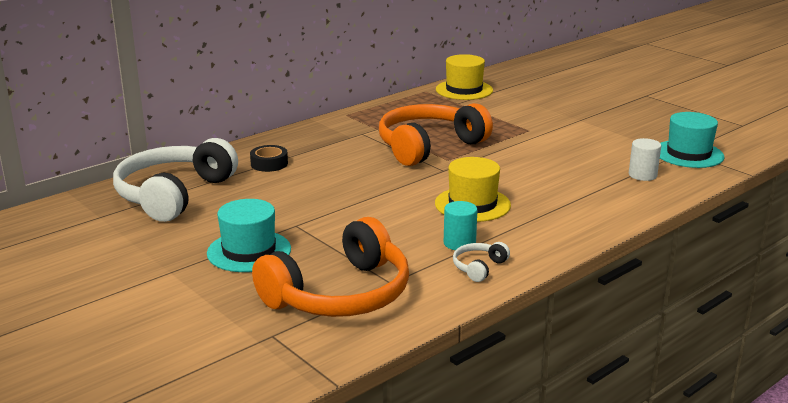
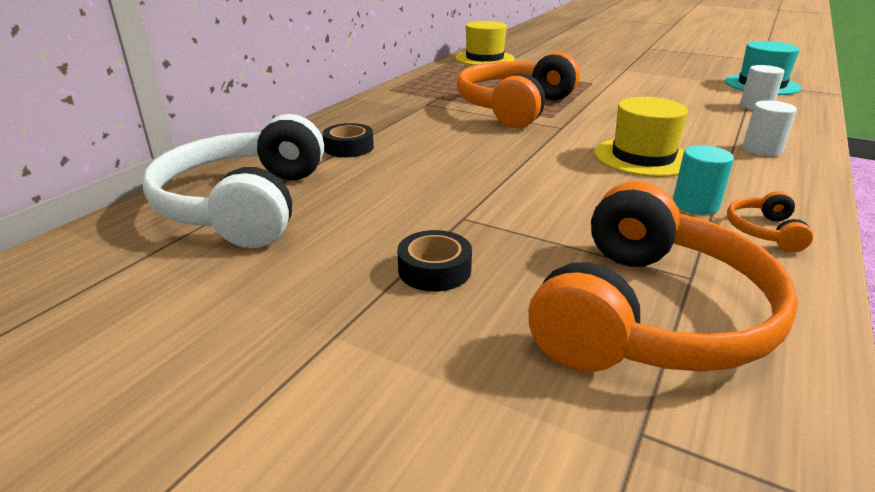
camera: 20 degrees left, 5 degrees up
turquoise hat [207,199,291,272] -> black tape [397,230,472,292]
white headphones [453,242,510,282] -> orange headphones [727,191,813,252]
none -> white cylinder [743,100,797,156]

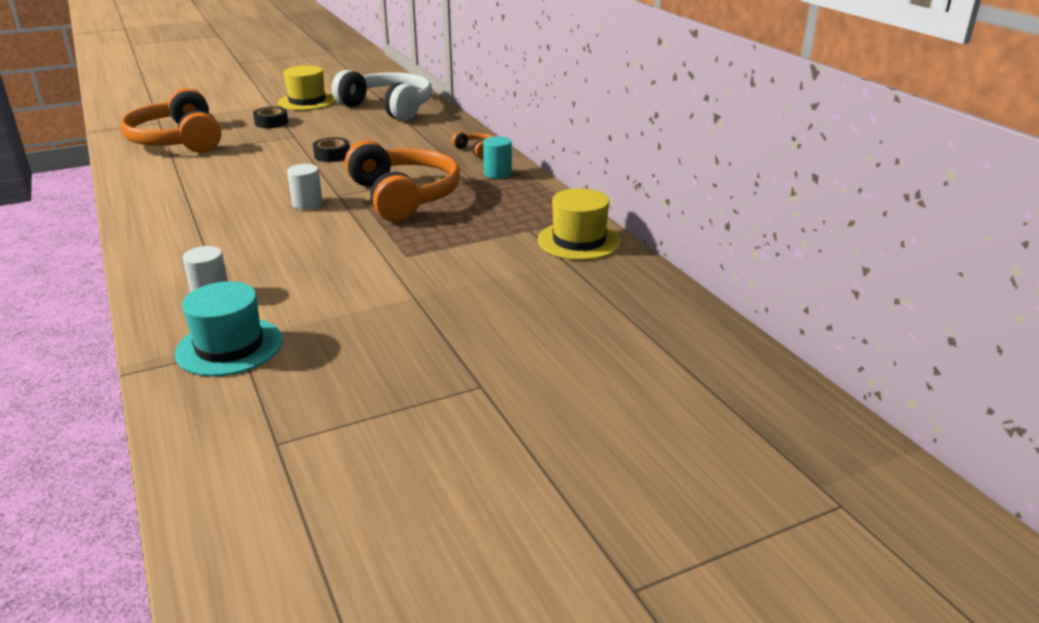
camera: 125 degrees right, 0 degrees up
black tape [323,123,374,157] -> black tape moved to [313,137,350,162]
yellow hat [594,97,688,177] -> yellow hat moved to [278,65,336,110]
turquoise cylinder [673,145,734,214] -> turquoise cylinder moved to [483,136,512,179]
orange headphones [727,191,813,252] -> orange headphones moved to [452,132,494,158]
white cylinder [743,100,797,156] -> white cylinder moved to [287,164,323,210]

